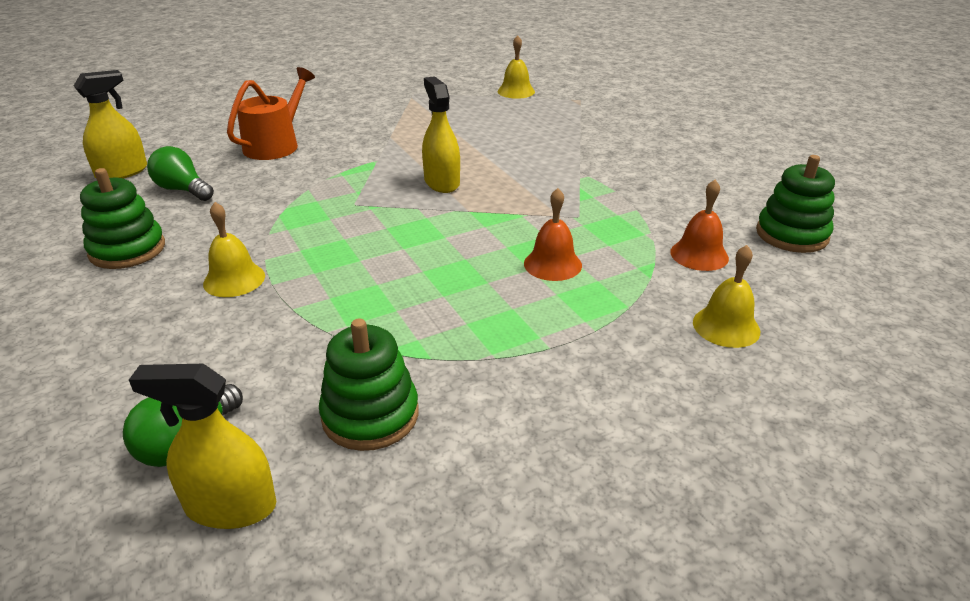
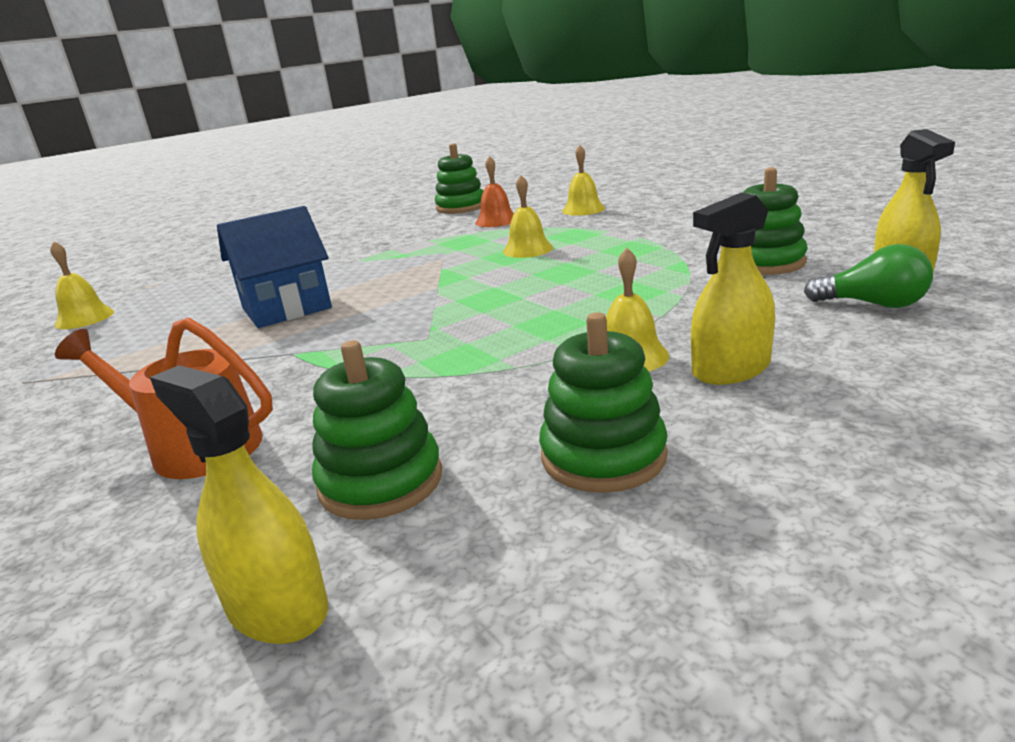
camera: 95 degrees left, 10 degrees down
green light bulb [147,146,214,201] -> green stacking toy [312,340,442,520]
yellow spray bottle [422,76,460,193] -> yellow spray bottle moved to [691,193,775,385]
orange bell [524,188,582,281] -> yellow bell [503,175,553,258]
none -> blue house [217,206,332,328]

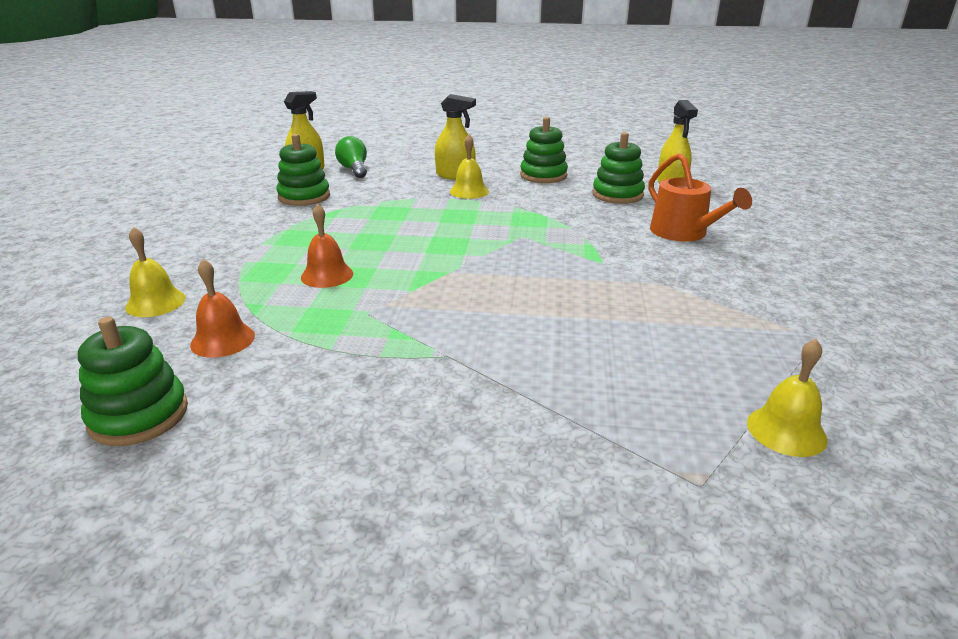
camera: 140 degrees left, 5 degrees up
blue house [217,206,332,328] -> none
yellow bell [503,175,553,258] -> orange bell [301,204,353,288]

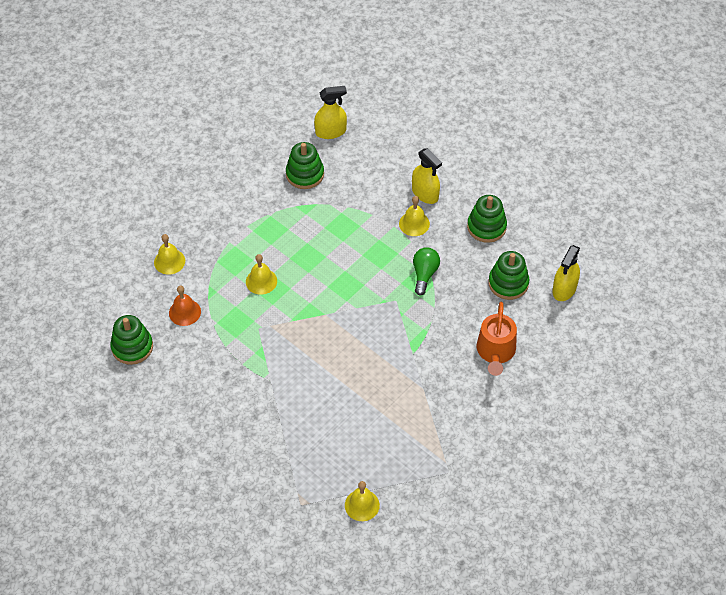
camera: 35 degrees right, 25 degrees up
orange bell [301,204,353,288] -> yellow bell [246,254,277,295]
green light bulb [335,136,367,178] -> green light bulb moved to [413,247,440,295]

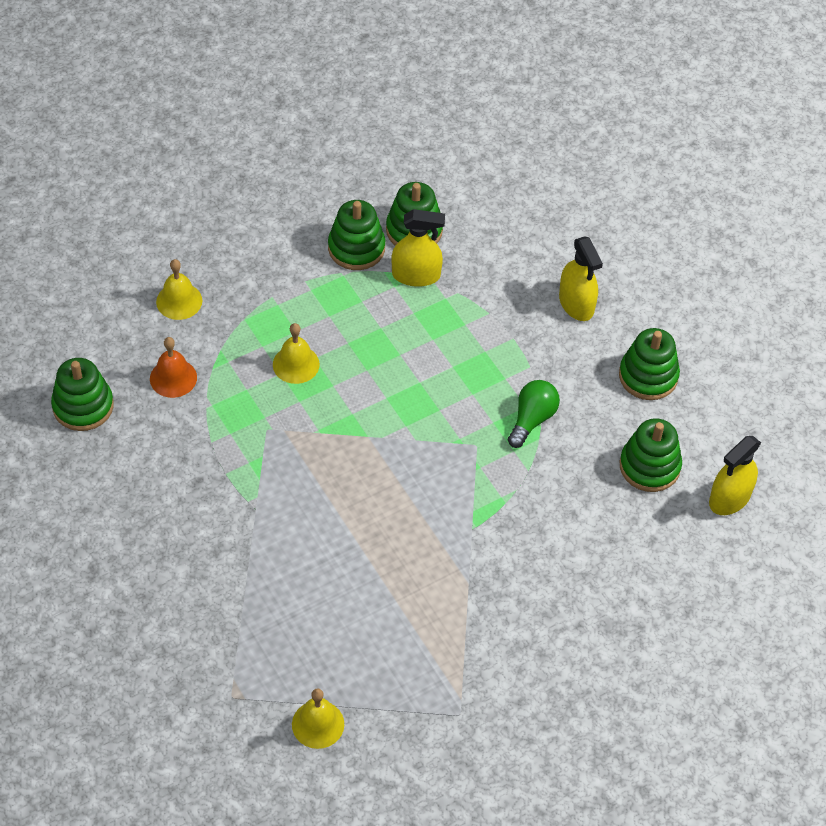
camera: 15 degrees right, 0 degrees up
yellow spray bottle [314,86,347,139] -> yellow spray bottle moved to [391,209,445,287]
yellow bell [399,196,430,236] -> none
orange watering can [476,302,517,376] -> none
none -> green stacking toy [328,200,385,270]

